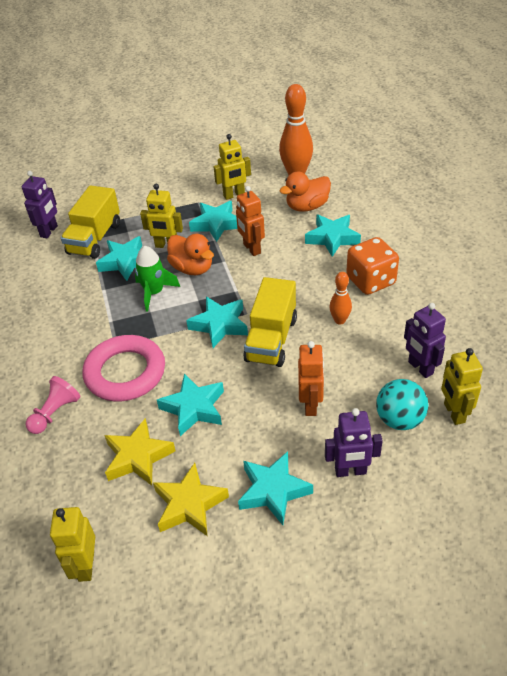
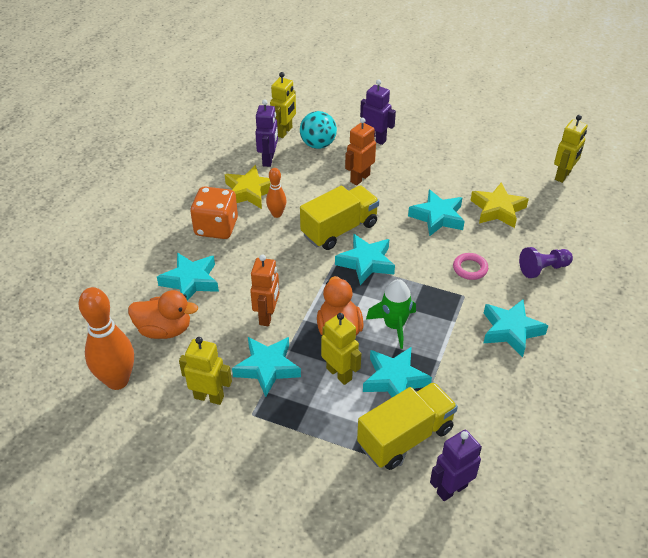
camera: 145 degrees left, 0 degrees up
pink pawn [26,376,80,434] -> purple pawn [519,247,573,278]
pink ring [83,335,165,401] -> pink ring [453,253,488,280], size x0.46
yellow star [153,463,229,536] -> yellow star moved to [225,165,271,209]
turquoise star [238,451,313,525] -> turquoise star moved to [484,300,548,357]

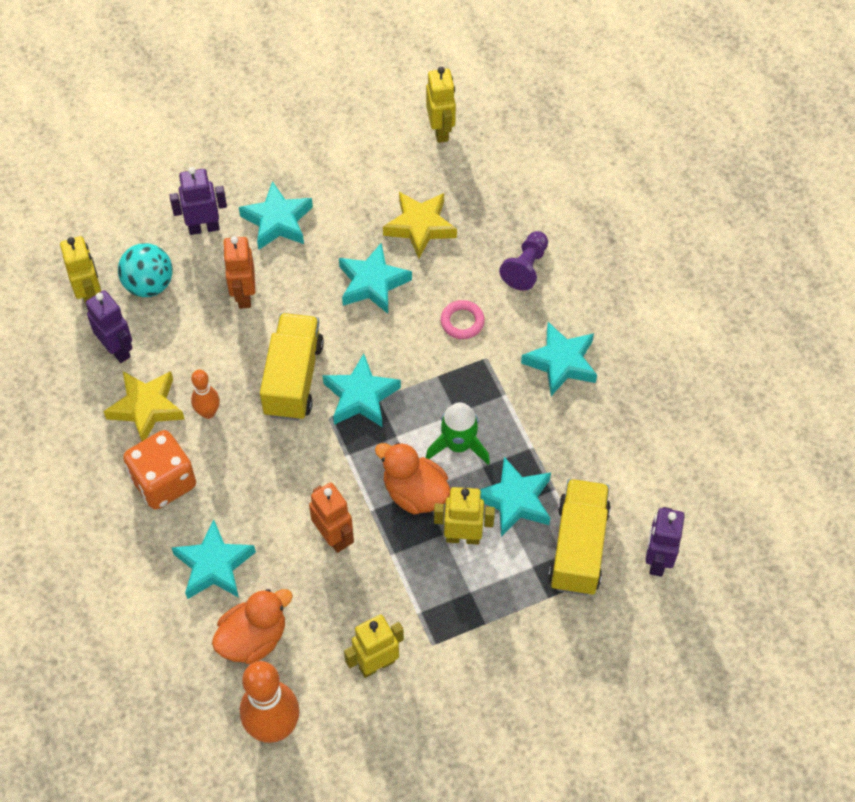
camera: 45 degrees left, 15 degrees up
turquoise star [232,337,301,397] -> turquoise star moved to [239,181,313,250]

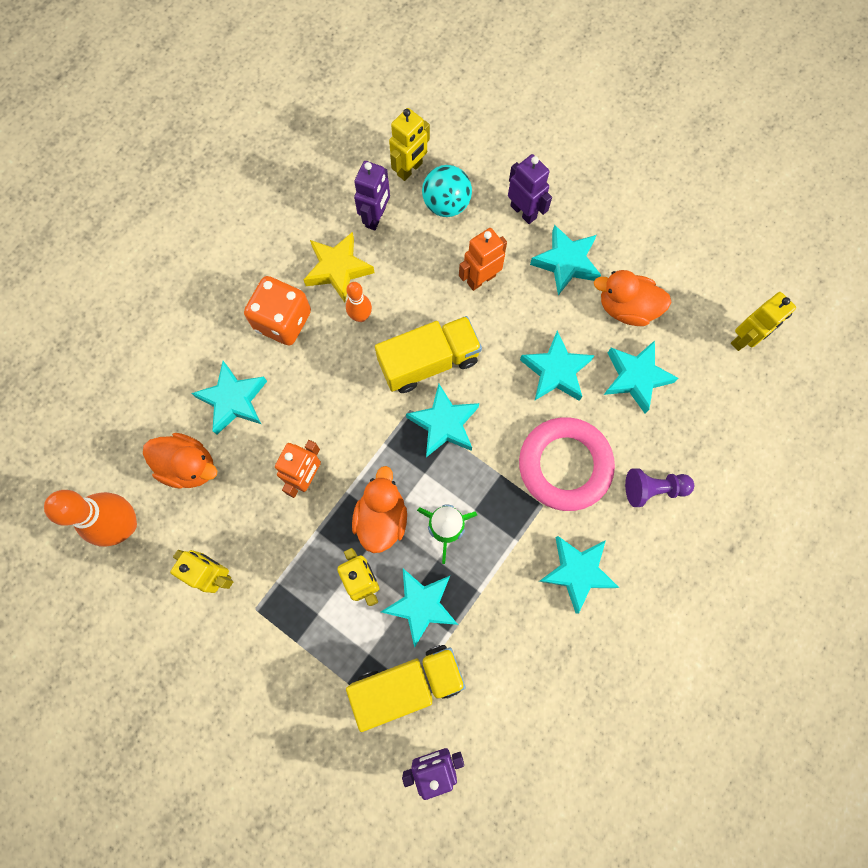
camera: 60 degrees right, 15 degrees up
yellow star [383,192,457,258] -> turquoise star [604,340,679,413]
pink ring [440,300,485,339] -> pink ring [519,417,615,511], size x2.19
none -> orange duck [594,270,672,326]

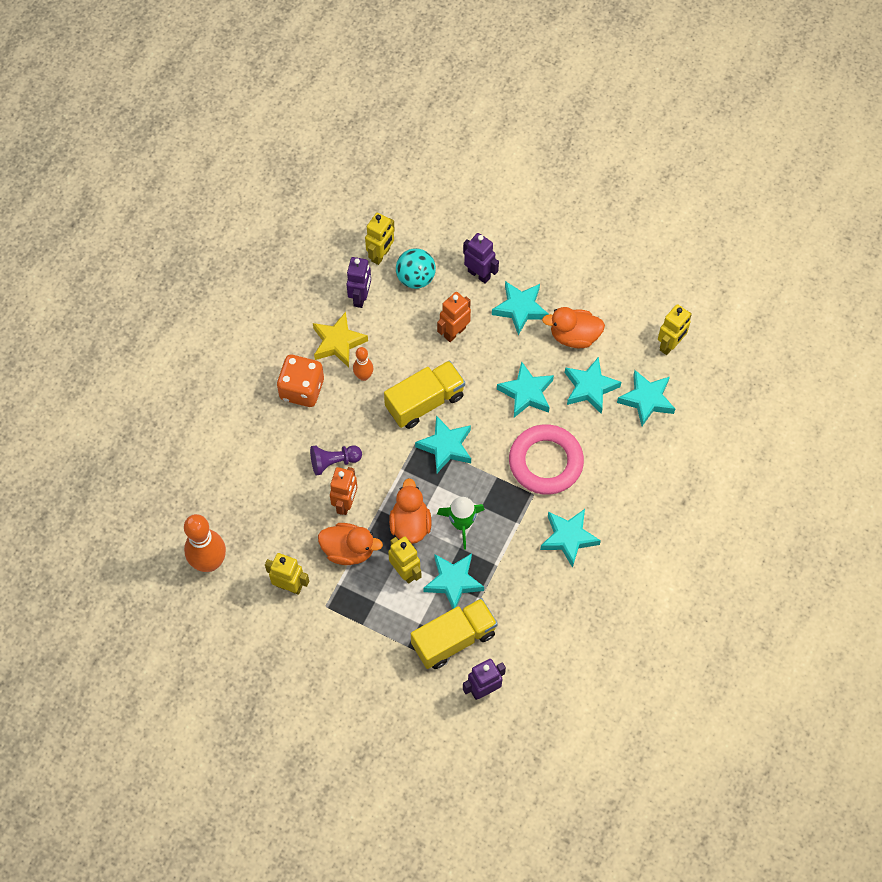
camera: 10 degrees left, 10 degrees down
orange duck [143,433,217,489] -> orange duck moved to [318,523,383,565]
turquoise star [191,361,267,435] -> turquoise star moved to [617,370,675,426]
purple pawn [625,468,694,507] -> purple pawn moved to [310,445,362,476]

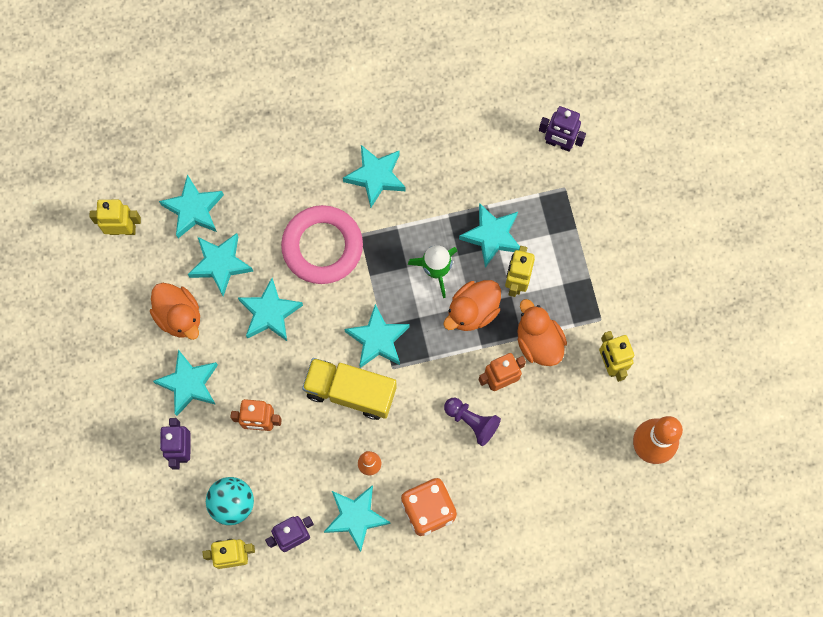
camera: 130 degrees left, 10 degrees up
yellow star [313,312,368,368] -> turquoise star [324,485,391,552]
yellow truck [411,598,498,669] -> none

